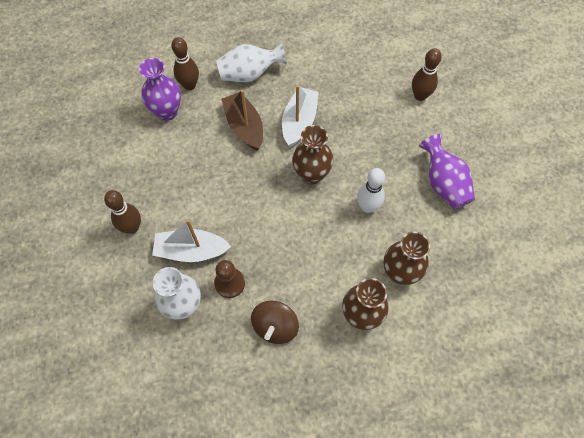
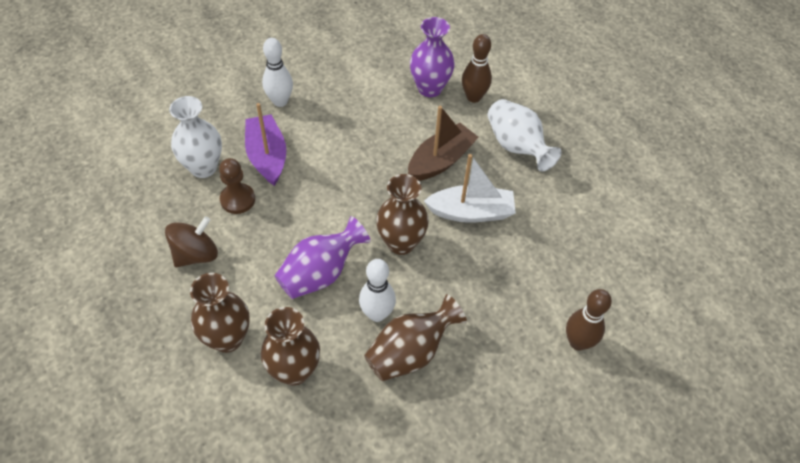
camera: 70 degrees right, 10 degrees down
brown bowling pin [104,190,141,234] -> white bowling pin [262,38,293,107]
white boat [152,219,232,262] -> purple boat [245,103,286,186]
brown spinning top [251,300,299,344] -> brown spinning top turned 135 degrees clockwise [165,216,218,267]
purple vase [419,134,475,209] -> purple vase moved to [275,216,371,299]
none -> brown vase [364,294,467,381]

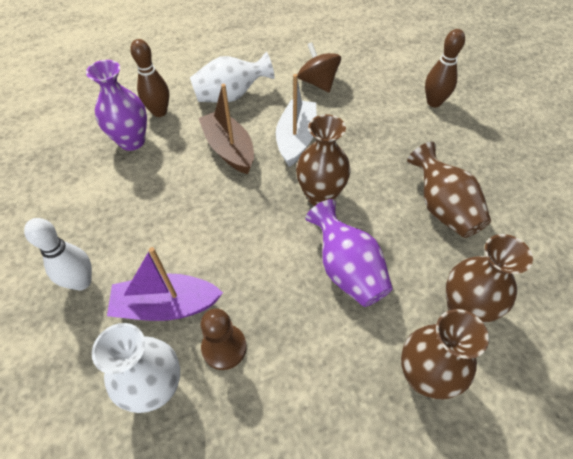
camera: 75 degrees left, 0 degrees up
brown spinning top [165,216,218,267] -> brown spinning top moved to [297,42,341,92]
white bowling pin [359,259,396,322] -> none

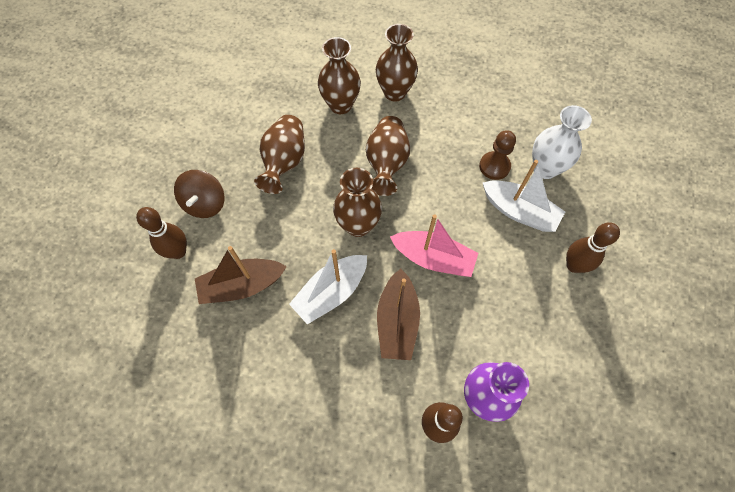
camera: 145 degrees left, 10 degrees up
white bowling pin [24,218,92,291] -> brown bowling pin [566,222,620,273]
purple boat [107,247,223,321] -> white boat [483,160,565,232]
white vase [190,52,275,103] -> none
brown spinning top [297,42,341,92] -> brown spinning top moved to [174,170,225,218]
purple vase [305,199,393,307] -> brown vase [366,116,410,196]
none -> brown boat [195,246,287,304]
none -> pink boat [390,214,478,277]

